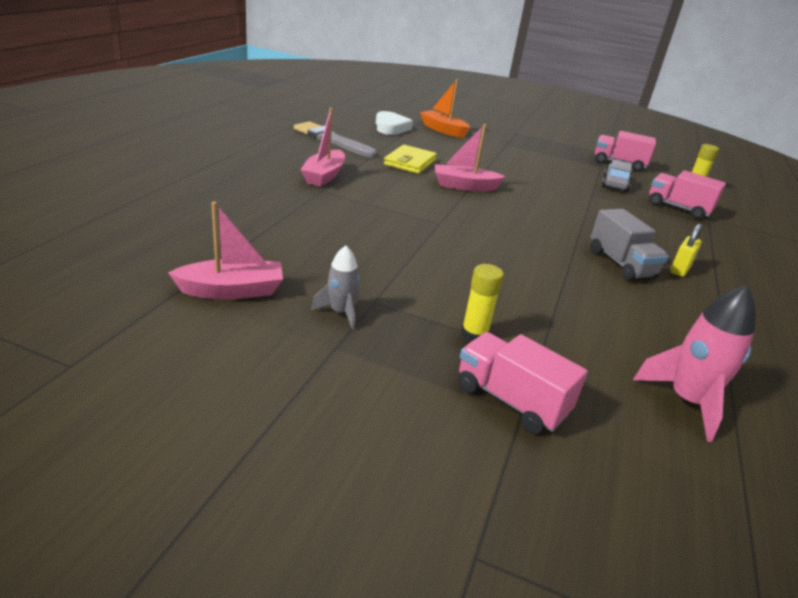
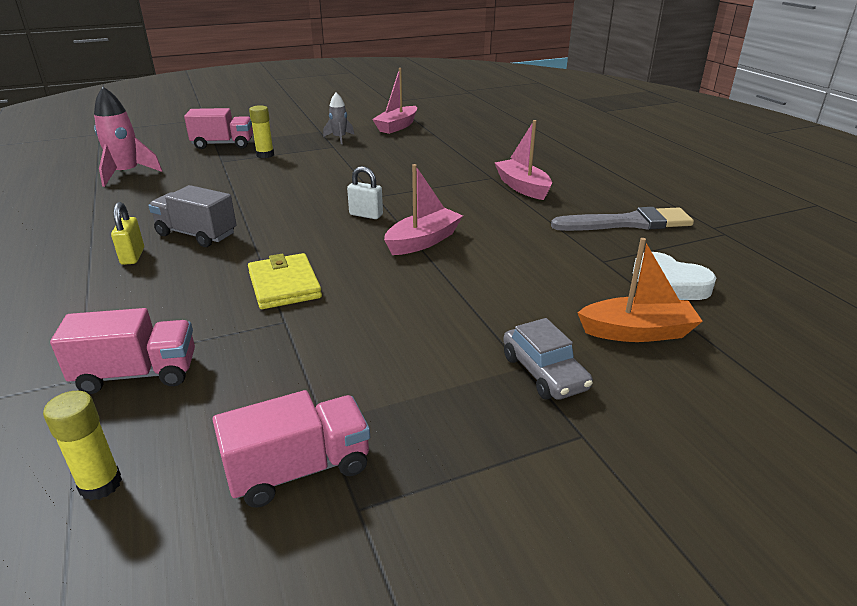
camera: 140 degrees right, 0 degrees up
yellow wallet [384,145,437,174] -> yellow wallet moved to [248,253,322,309]
grey car [602,160,632,192] -> grey car moved to [503,318,593,400]
none -> white padlock [347,166,383,219]

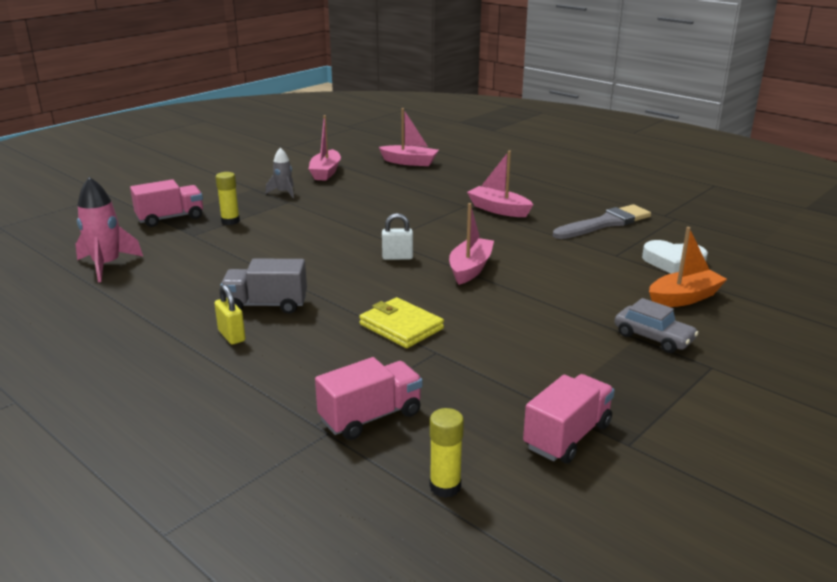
camera: 25 degrees left, 5 degrees down
none -> pink boat [379,108,439,166]

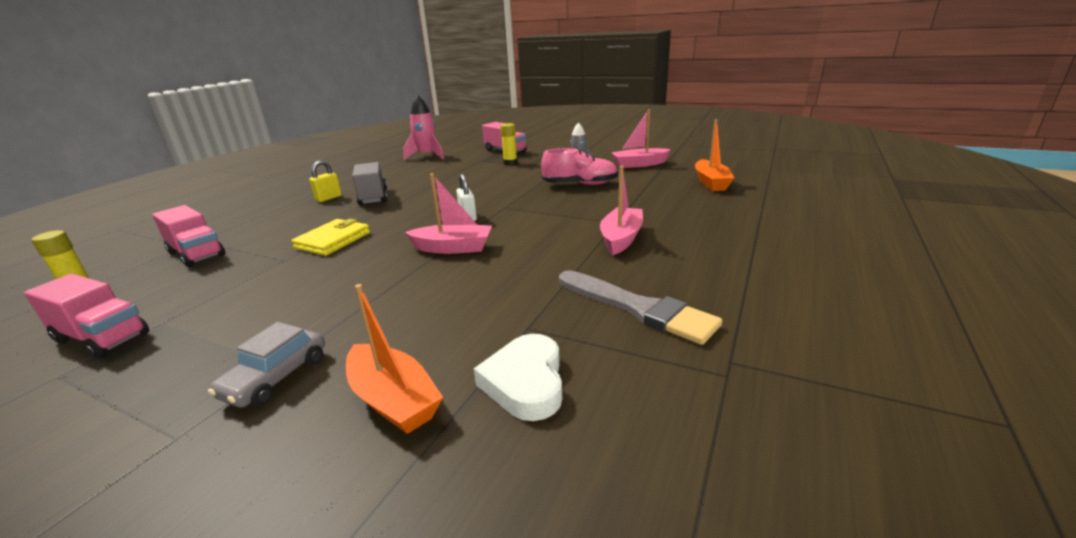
camera: 75 degrees right, 0 degrees up
pink boat [379,108,439,166] -> orange boat [695,120,734,191]
none -> pink shoe [541,148,618,185]

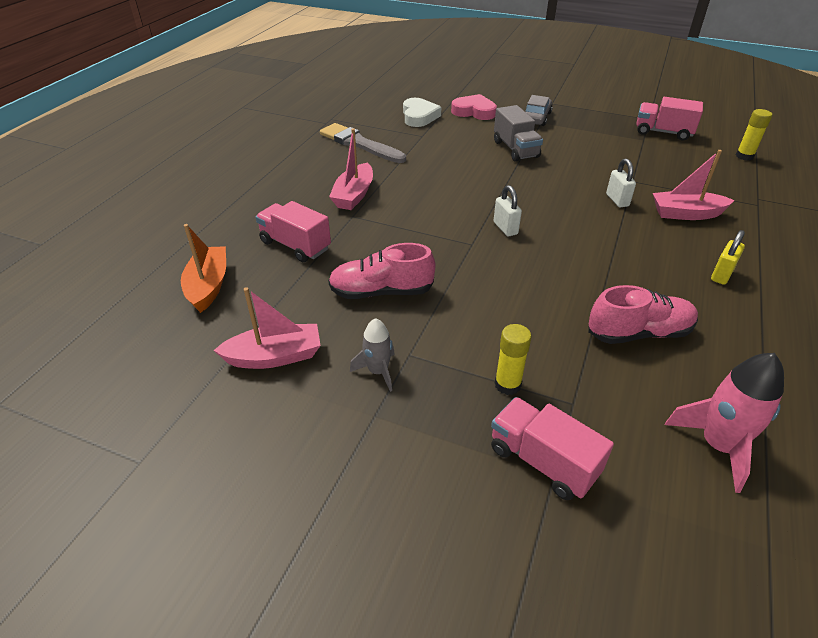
camera: 175 degrees right, 15 degrees up
pink truck [152,205,225,267] -> pink truck moved to [256,201,331,262]
yellow wallet [291,219,370,256] -> white padlock [606,159,636,208]
orange boat [346,284,443,434] -> pink heart [451,94,497,120]
grey truck [352,162,387,205] -> grey truck moved to [494,105,543,162]
pink boat [405,173,492,254] -> pink boat moved to [653,150,735,220]
none -> pink shoe [588,285,698,344]

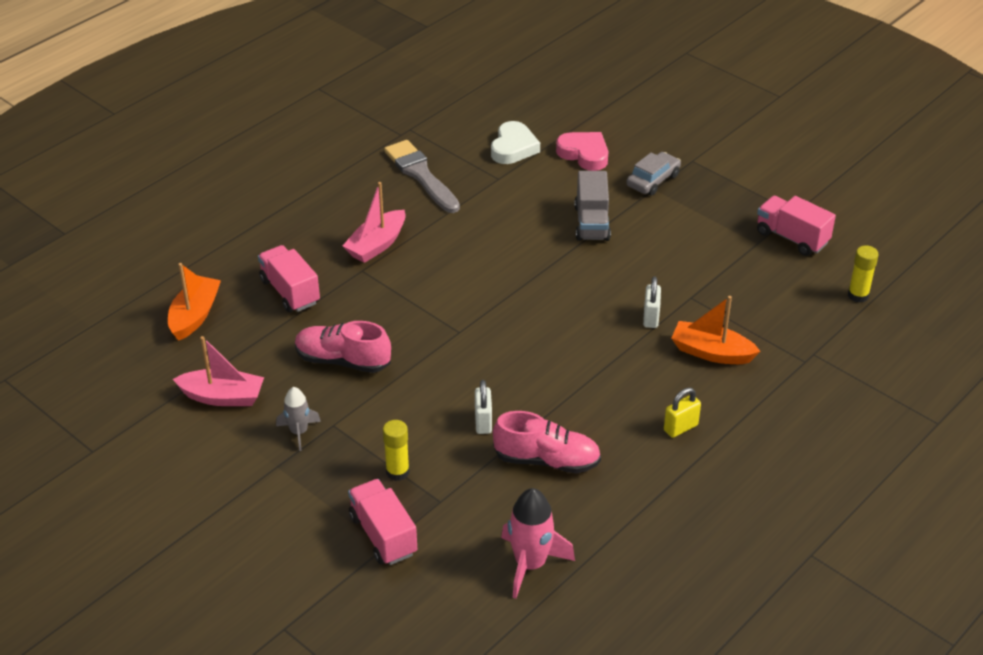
camera: 20 degrees right, 0 degrees up
white padlock [494,185,522,236] -> white padlock moved to [475,380,492,434]
pink boat [653,150,735,220] -> orange boat [671,296,760,364]

